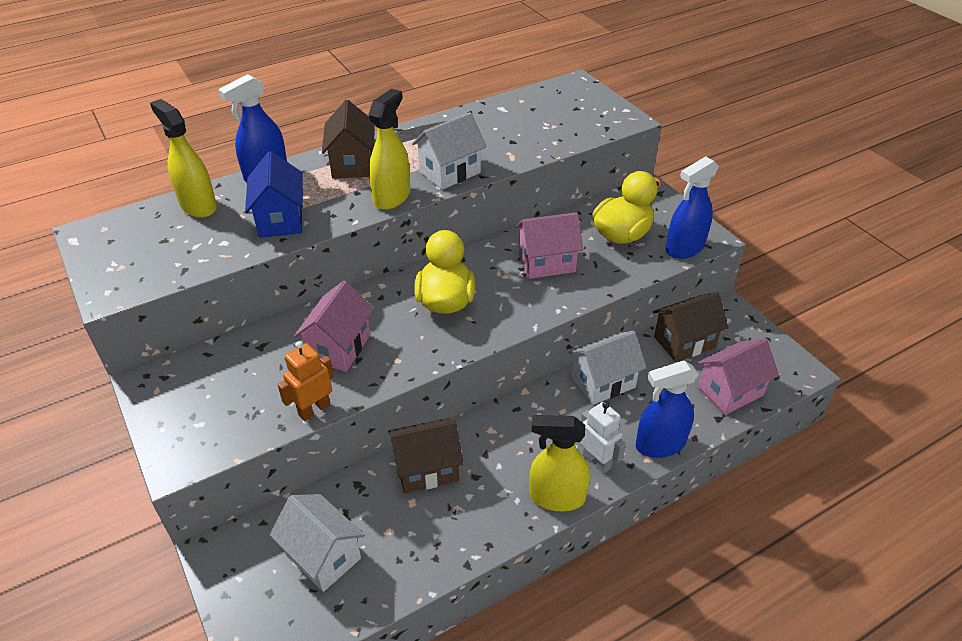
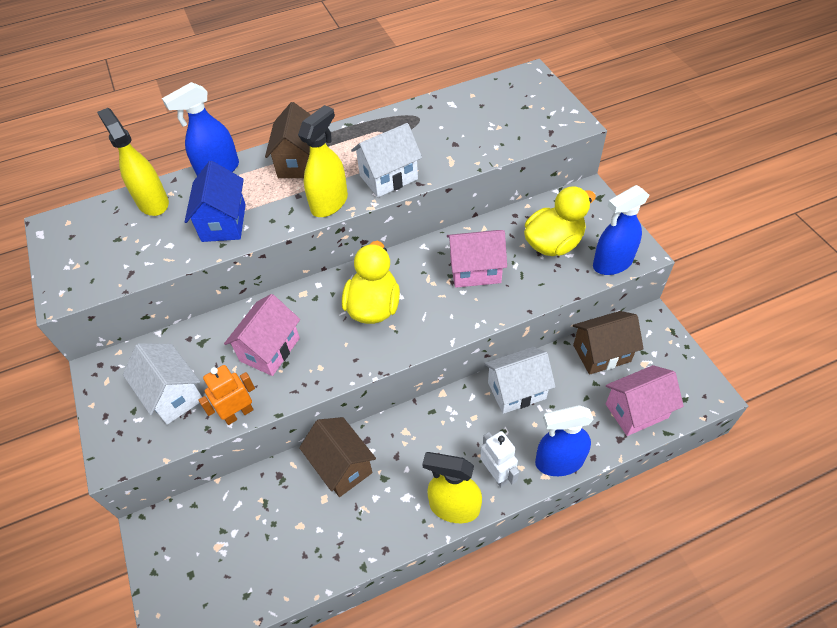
camera: 10 degrees right, 10 degrees up
white house [270,494,365,592] -> white house moved to [123,343,202,425]
brown house [388,418,464,493] -> brown house turned 60 degrees clockwise [299,417,376,497]

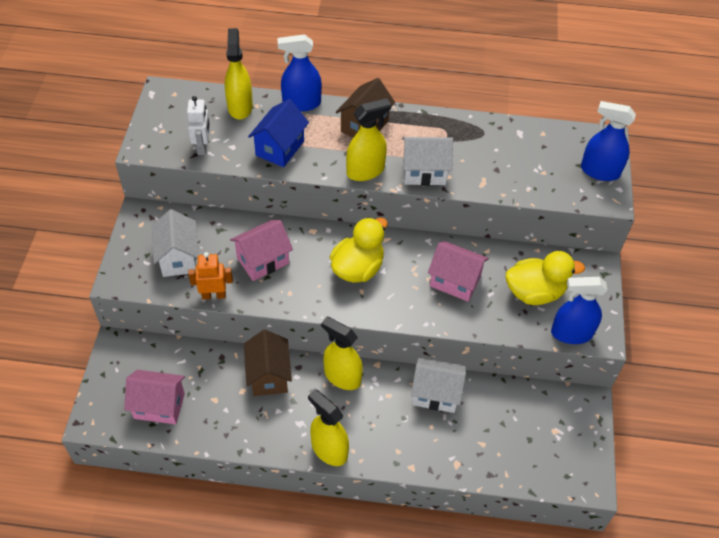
camera: 25 degrees right, 0 degrees up
white robot [480,431,519,487] -> white robot moved to [187,96,210,155]
blue spray bottle [535,405,594,476] -> blue spray bottle moved to [581,101,636,181]
brown house [573,311,644,375] -> none
pink house [606,365,684,436] -> pink house moved to [124,370,185,424]
none -> yellow spray bottle [321,317,363,390]

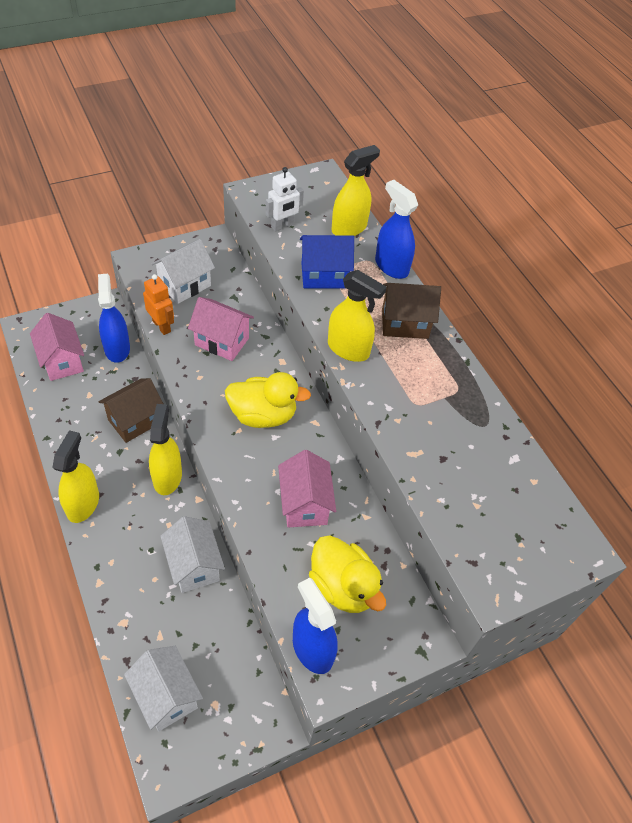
camera: 55 degrees right, 0 degrees up
white house [402,137,453,186] -> white house moved to [124,646,203,731]
blue spray bottle [581,101,636,181] -> blue spray bottle moved to [98,274,130,363]

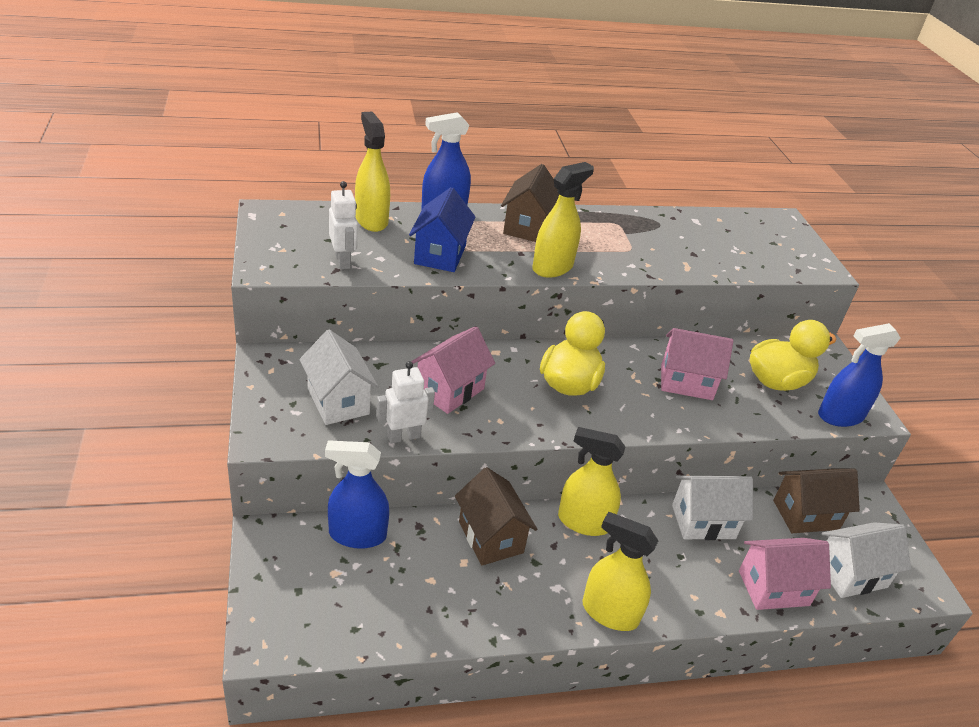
camera: 75 degrees left, 15 degrees down
pink house [30,313,84,381] -> pink house moved to [739,538,831,610]
orange robot [143,274,174,335] -> white robot [376,361,435,443]
none -> brown house [773,469,860,533]

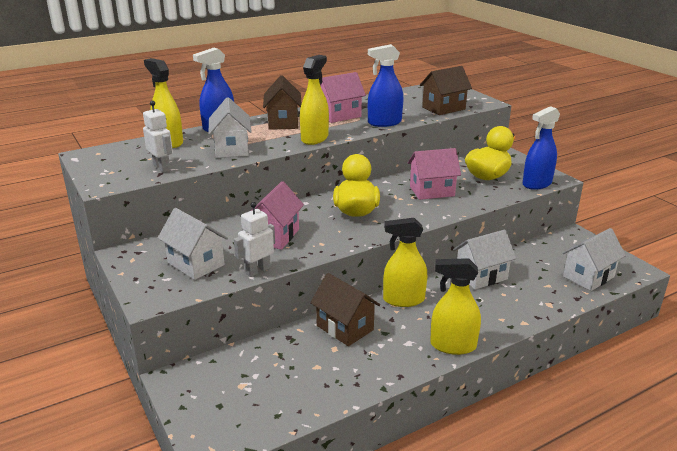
camera: 15 degrees left, 10 degrees down
blue spray bottle [325,440,389,549] -> blue spray bottle moved to [368,44,403,127]
blue house [409,187,475,272] -> white house [208,97,252,158]
pink house [739,538,831,610] -> pink house moved to [320,72,366,123]
brown house [773,469,860,533] -> brown house moved to [420,66,472,115]

